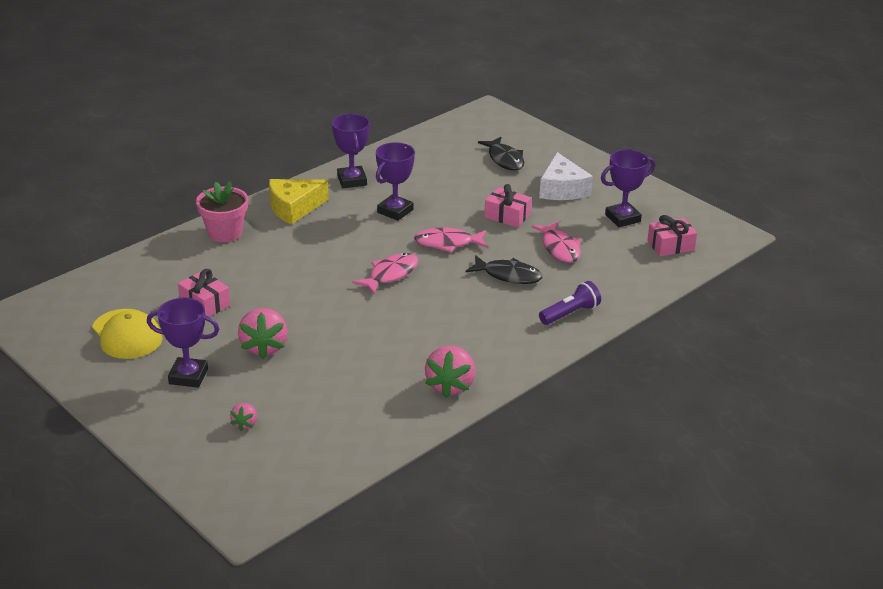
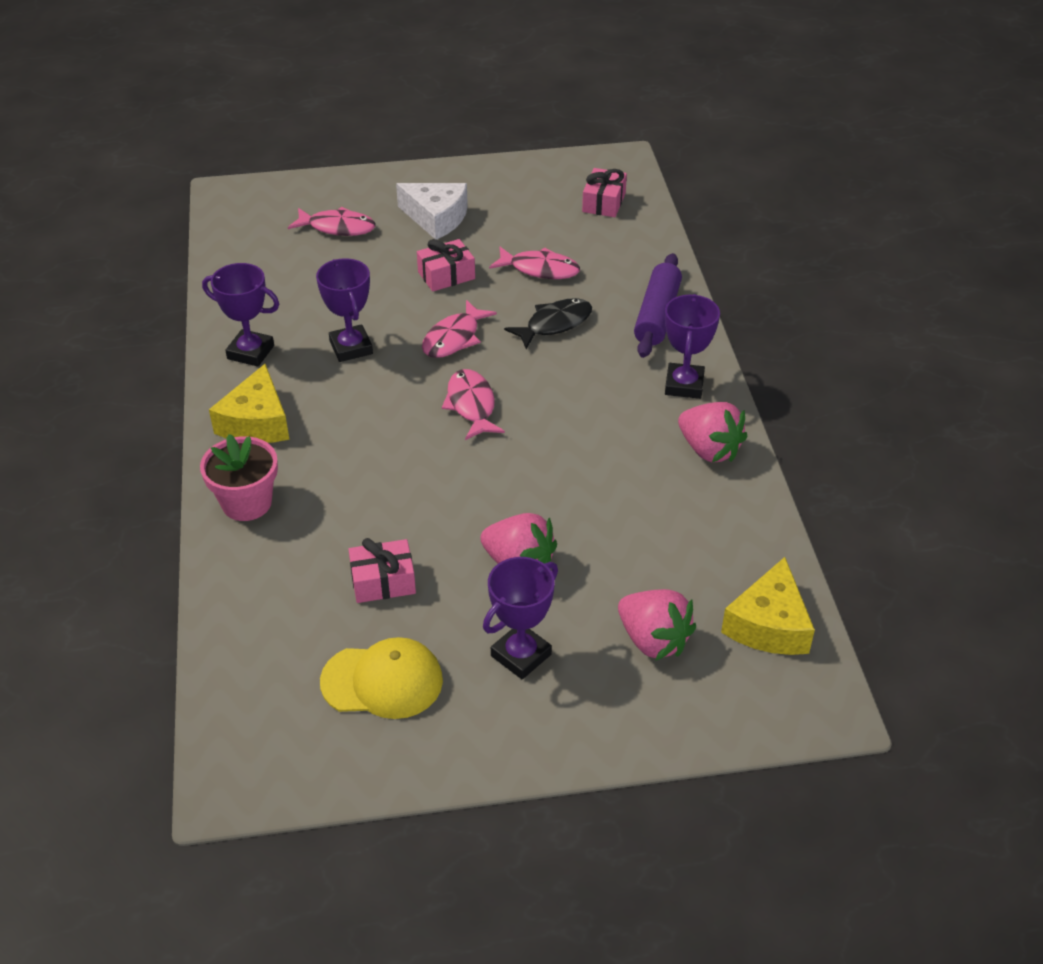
camera: 55 degrees left, 10 degrees up
pink strawberry [230,403,257,431] -> pink strawberry [618,589,696,661], size x1.93
black fish [478,137,524,171] -> pink fish [288,207,375,236]
purple flashlight [539,281,601,325] -> purple rolling pin [634,253,682,358]
purple trophy [601,149,655,227] -> purple trophy moved to [665,294,720,399]
none -> yellow cheese [721,557,815,655]

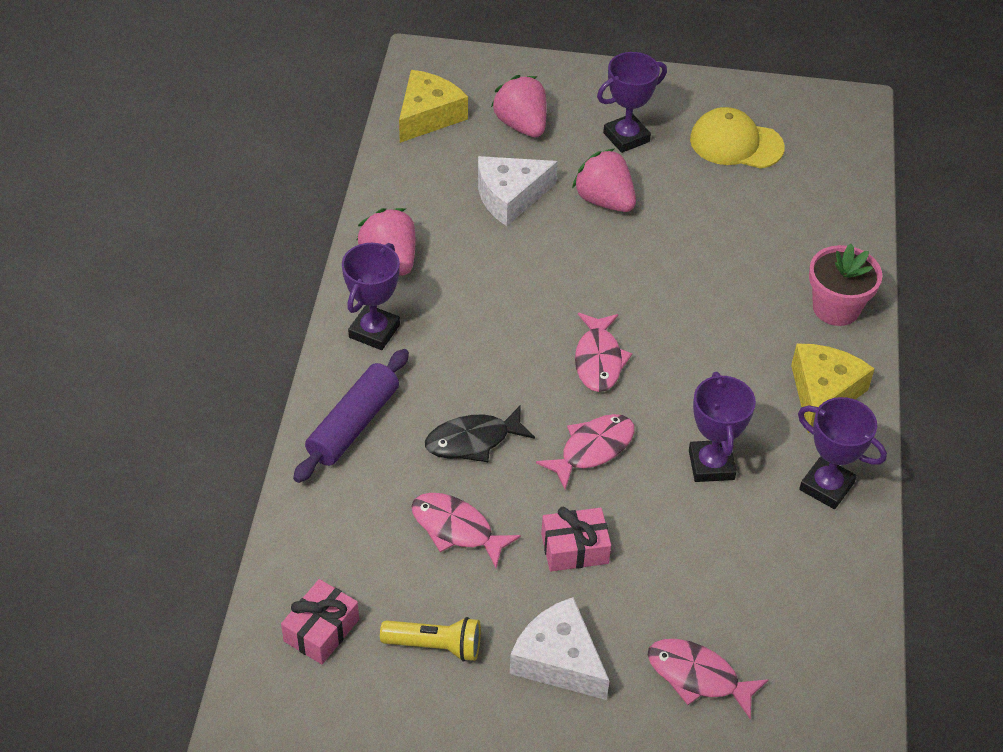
camera: 165 degrees left, 5 degrees up
pink gift [348,538,416,603] -> none
none -> yellow flashlight [380,617,481,662]
none -> white cheese [478,156,558,226]

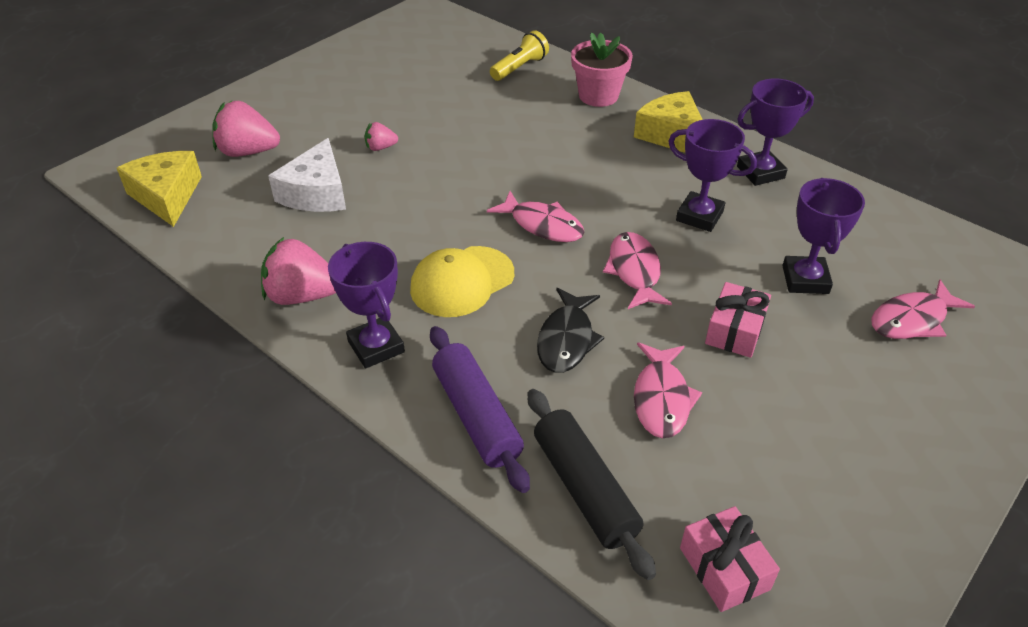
camera: 55 degrees left, 5 degrees down
yellow flashlight [380,617,481,662] -> yellow flashlight moved to [490,30,549,81]
pink fish [411,493,521,568] -> pink fish turned 60 degrees counterclockwise [634,342,702,438]
white cheese [510,597,609,700] -> none
pink strawberry [572,149,636,212] -> pink strawberry [365,122,398,151], size x0.52
purple trophy [597,52,667,153] -> purple trophy moved to [782,178,865,294]
yellow cap [690,107,785,169] -> yellow cap moved to [410,246,514,317]
none -> black rolling pin [528,389,656,580]

